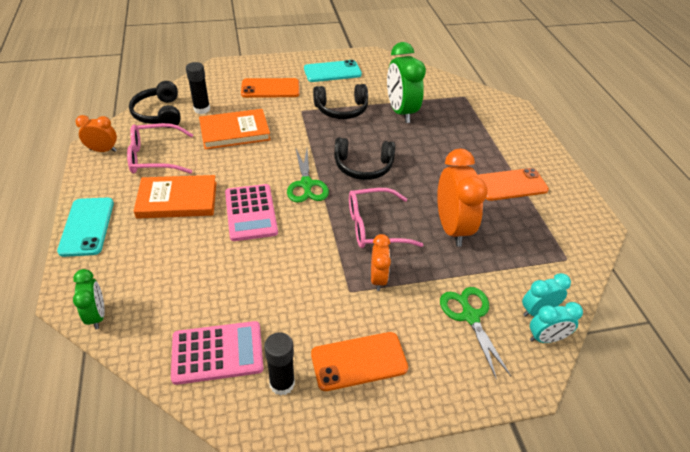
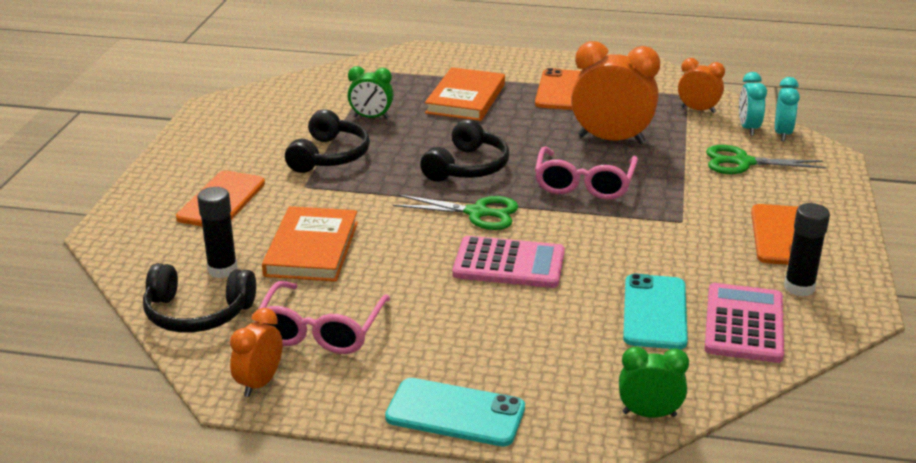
camera: 65 degrees left, 15 degrees down
orange book [134,175,217,219] -> orange book moved to [425,67,505,121]
turquoise phone [304,60,362,82] -> turquoise phone moved to [623,274,688,349]
orange clock [371,234,391,291] -> orange clock moved to [678,58,725,113]
green clock [387,42,426,123] -> green clock [348,66,394,119], size x0.55

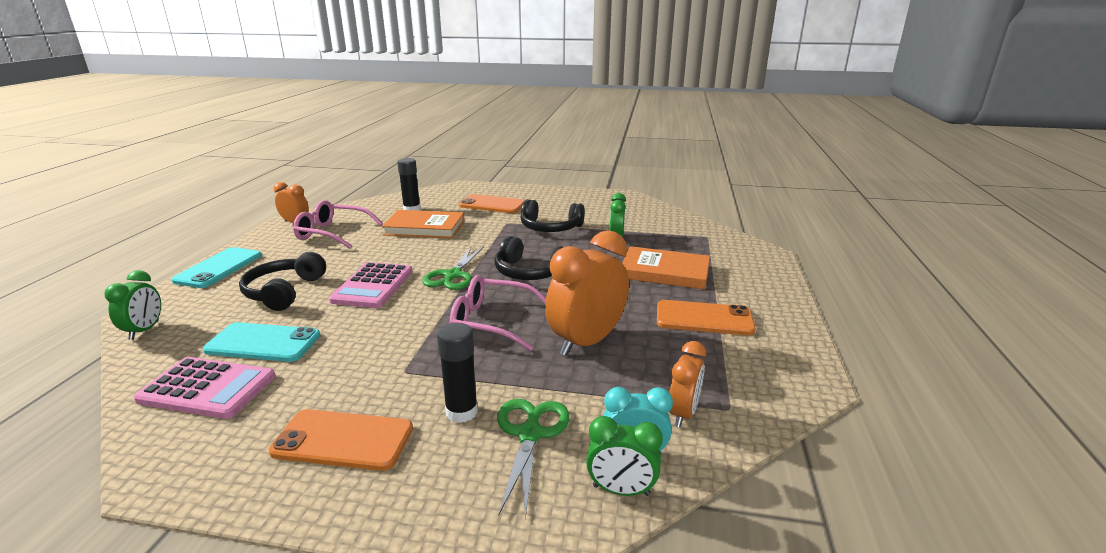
camera: 90 degrees right, 5 degrees down
black headphones [143,263,256,333] -> black headphones moved to [239,252,326,311]
orange clock [571,41,660,144] -> orange clock turned 150 degrees counterclockwise [545,230,629,356]
turquoise clock [775,77,800,141] -> green clock [586,416,663,496]
black glue stick [784,203,830,296] -> black glue stick moved to [437,323,478,423]

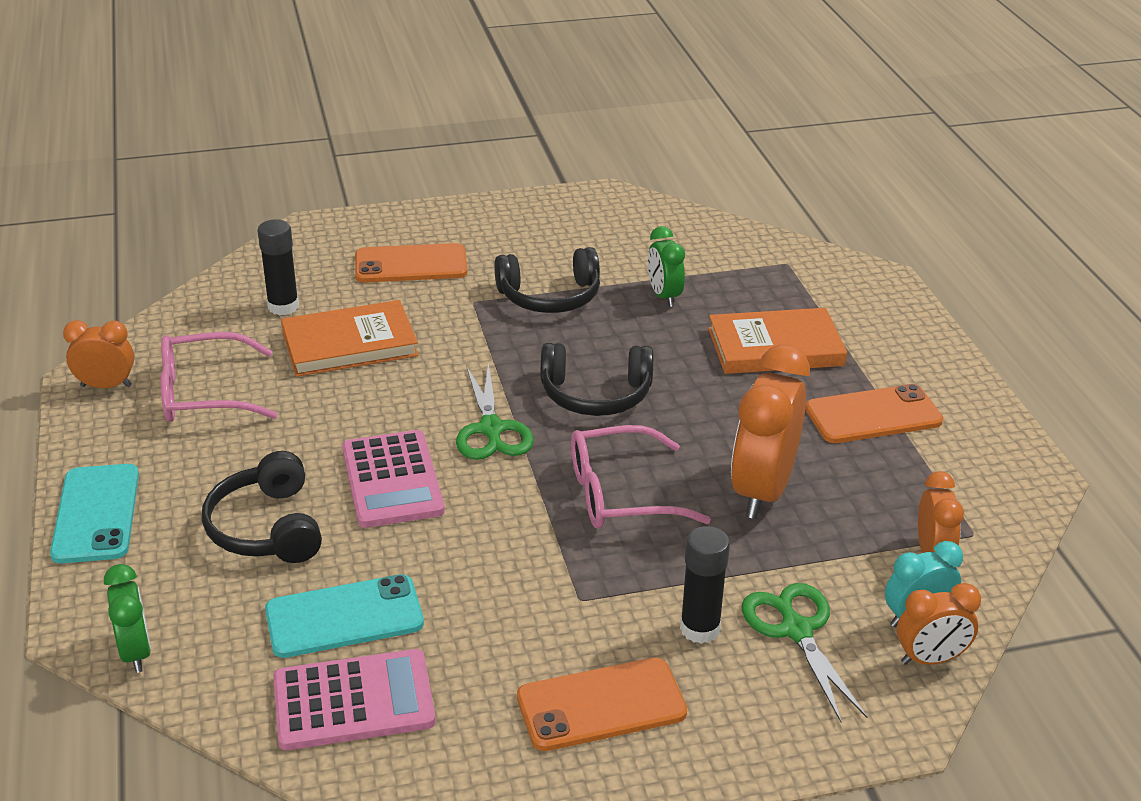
camera: 25 degrees left, 10 degrees up
green clock [586,416,663,496] -> orange clock [897,583,981,665]

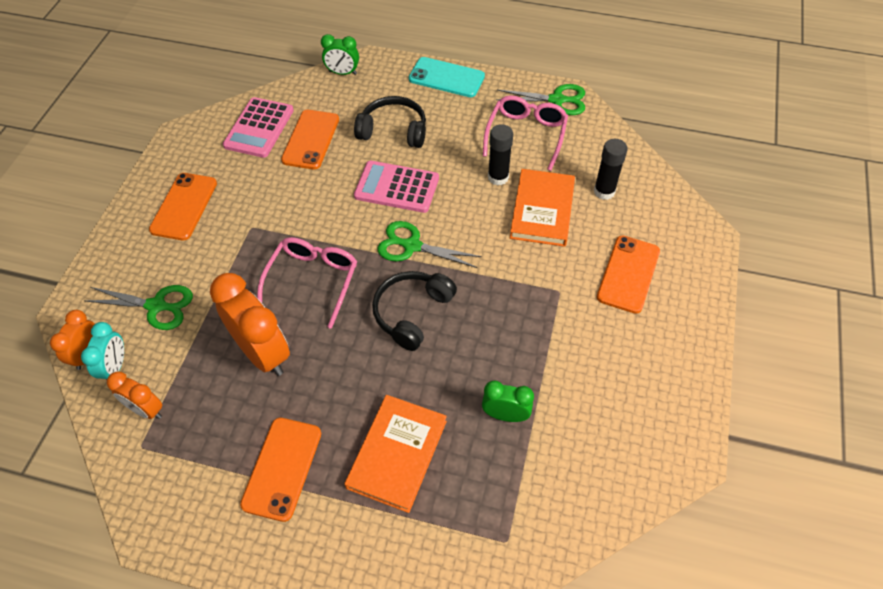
camera: 120 degrees right, 20 degrees up
orange clock [63,320,134,388] -> green scissors [496,84,585,115]
turquoise phone [265,574,424,658] -> orange phone [281,110,339,170]
black headphones [494,247,600,313] -> none
black glue stick [680,526,730,644] -> black glue stick moved to [488,124,513,186]

